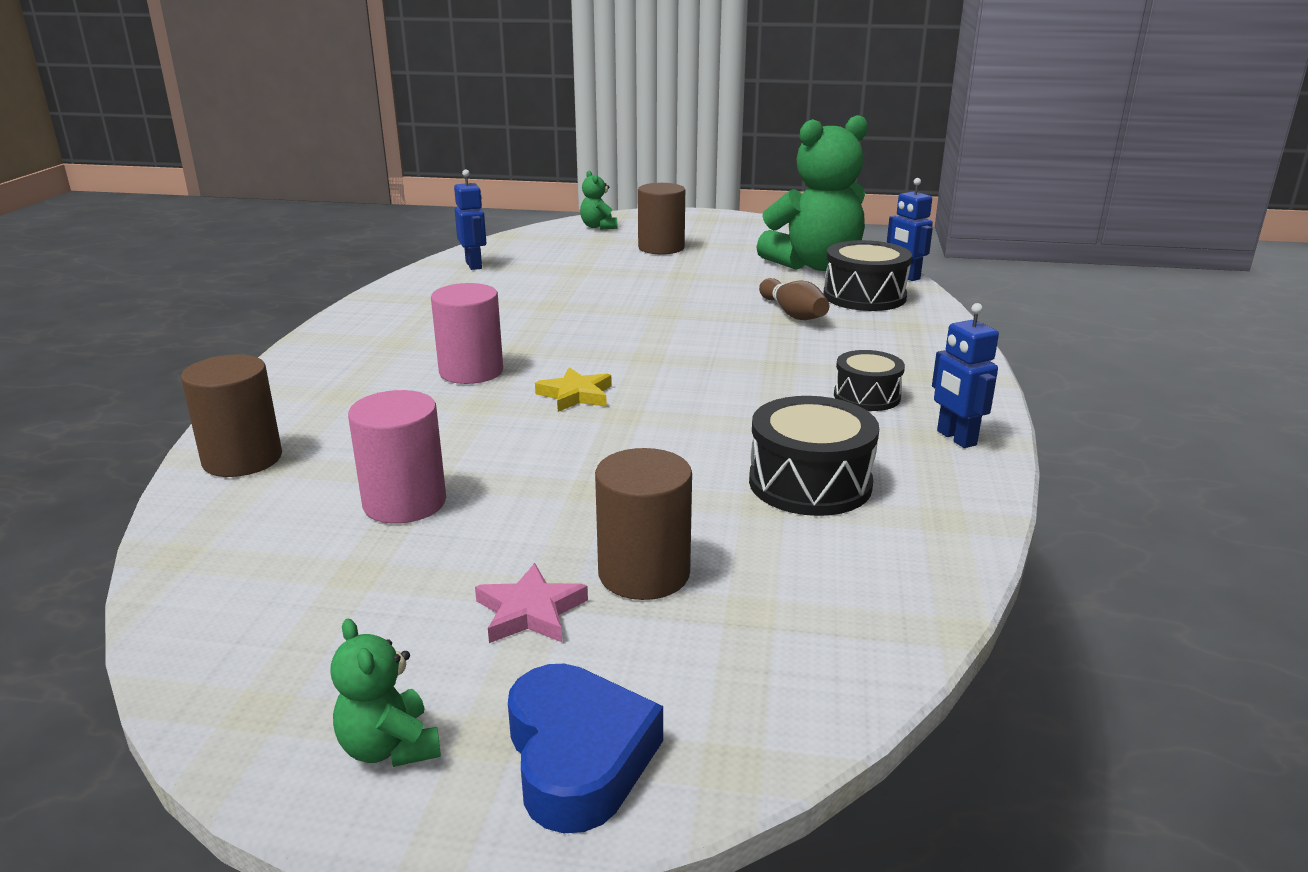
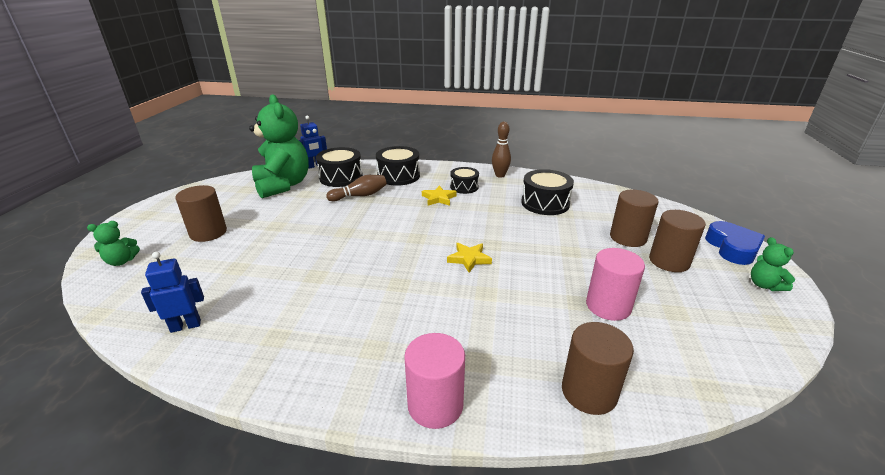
camera: 90 degrees left, 5 degrees up
green teddy bear [331,619,441,767] -> green teddy bear turned 105 degrees clockwise [751,237,795,291]
pink cylinder [431,283,503,384] -> pink cylinder moved to [404,333,465,429]
pink star [475,563,588,643] -> brown cylinder [649,210,706,272]
blue heart [508,664,663,833] -> blue heart turned 105 degrees clockwise [705,221,765,265]
blue robot [932,303,999,448] -> brown bowling pin [492,122,511,178]
none -> black drum [376,146,420,186]
none -> yellow star [422,186,457,206]

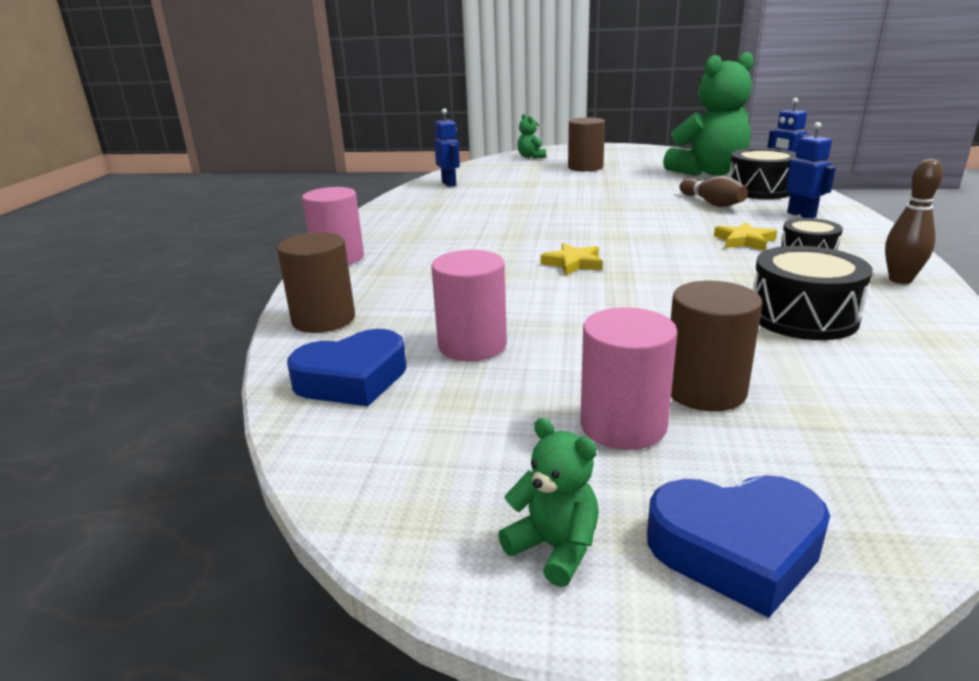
camera: 90 degrees right, 5 degrees down
black drum [376,146,420,186] -> blue robot [786,122,836,218]
brown cylinder [649,210,706,272] -> pink cylinder [580,307,677,450]
green teddy bear [751,237,795,291] -> green teddy bear turned 60 degrees clockwise [498,418,599,587]
none -> blue heart [287,329,407,406]

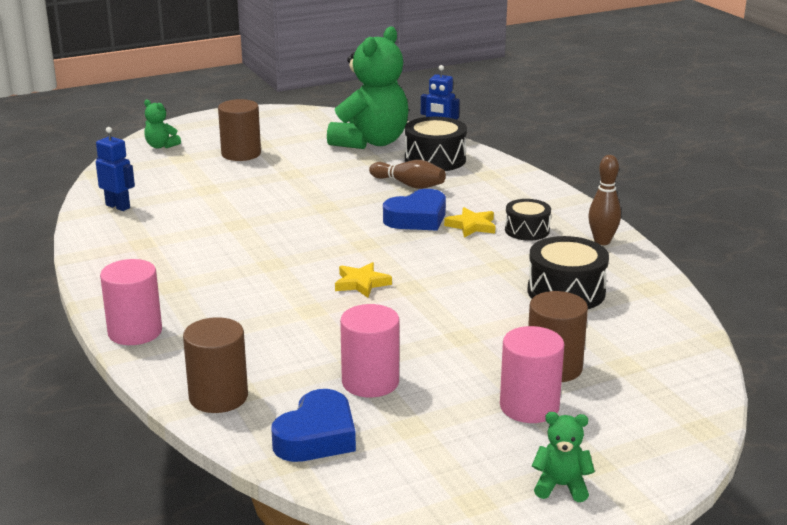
camera: 35 degrees left, 0 degrees up
blue heart [647,475,830,618] -> blue heart moved to [383,189,446,231]
blue robot [786,122,836,218] -> none

